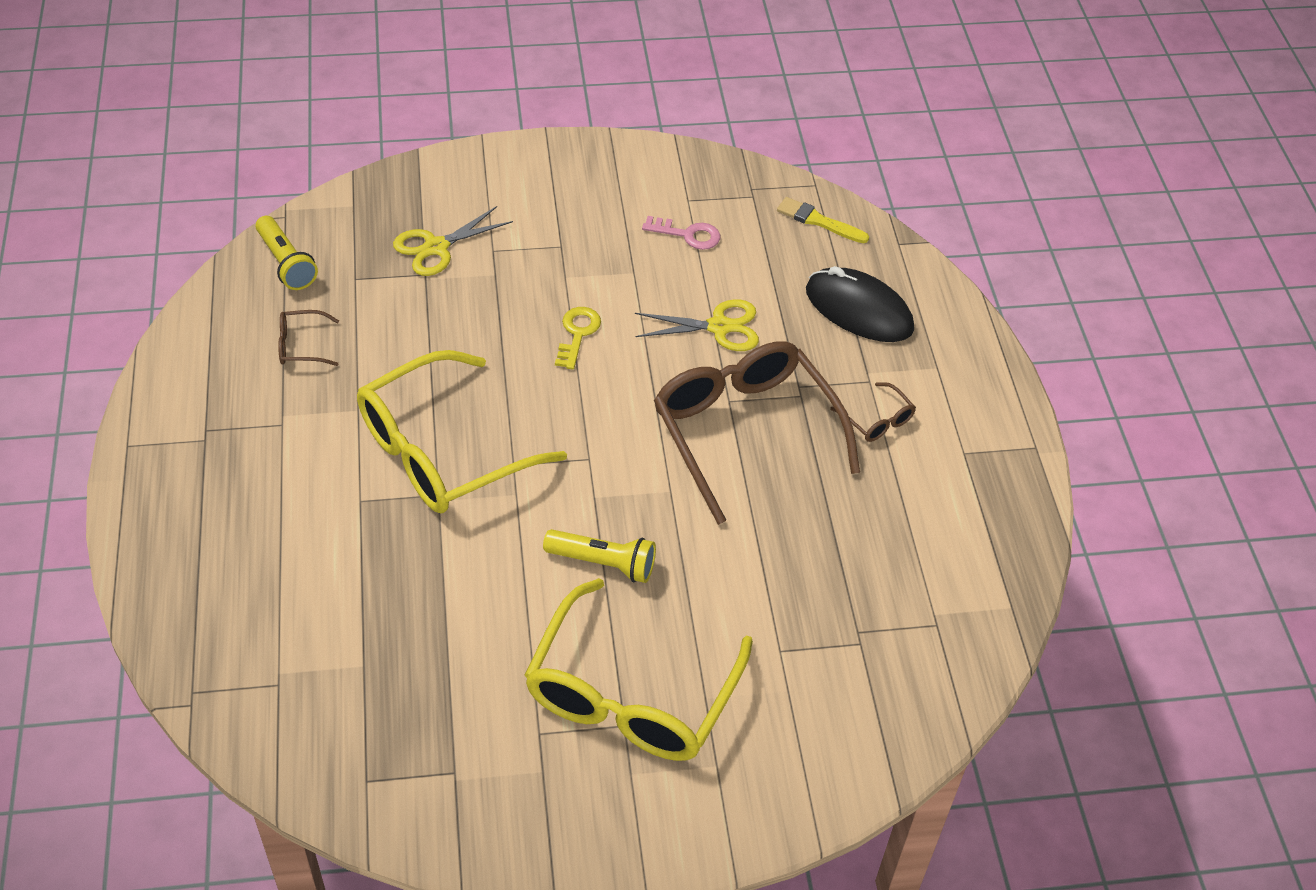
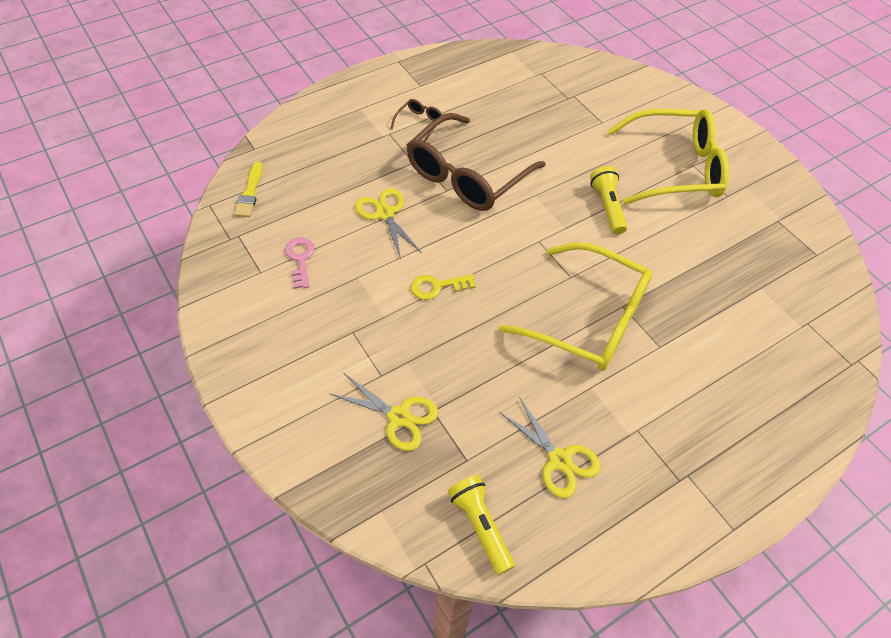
camera: 115 degrees left, 5 degrees up
yellow flashlight [255,216,318,290] -> yellow flashlight turned 60 degrees counterclockwise [448,475,515,575]
brown glasses [278,310,339,366] -> yellow scissors [499,397,601,498]
black mouse [806,266,914,342] -> none

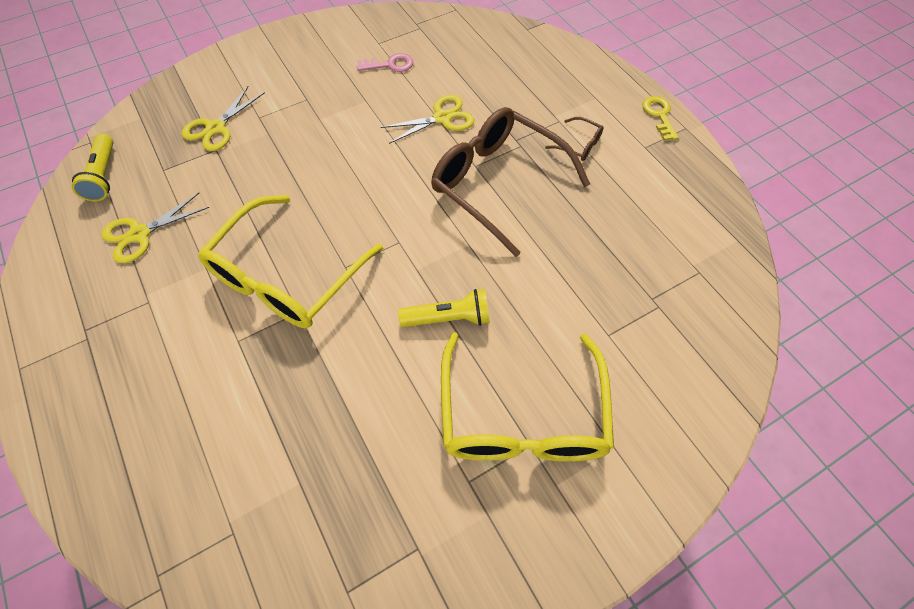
camera: 95 degrees right, 5 degrees up
yellow brush [234,162,263,217] -> none
yellow key [411,274,475,300] -> yellow key moved to [643,96,679,141]
yellow flashlight [448,475,515,575] -> yellow flashlight turned 105 degrees clockwise [72,134,114,202]

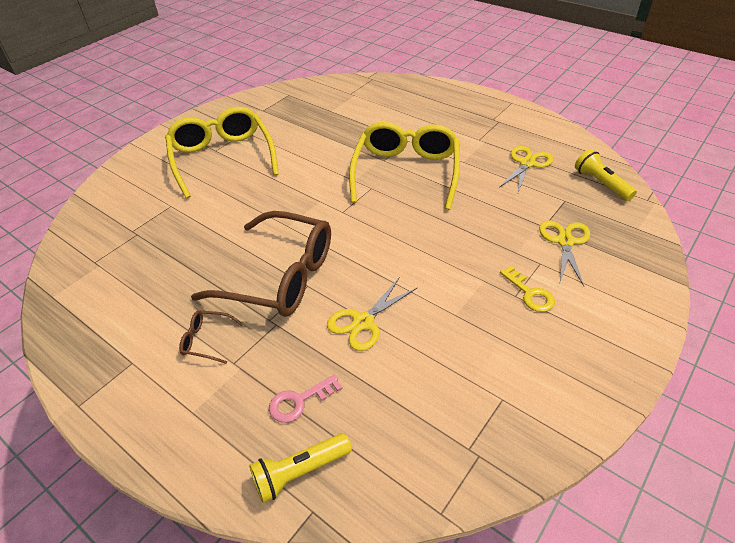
camera: 160 degrees right, 15 degrees down
pink key [357,53,413,72] -> pink key moved to [269,374,342,423]
yellow flashlight [398,289,490,327] -> yellow flashlight moved to [249,433,352,503]
yellow key [643,96,679,141] -> yellow key moved to [500,266,555,312]

